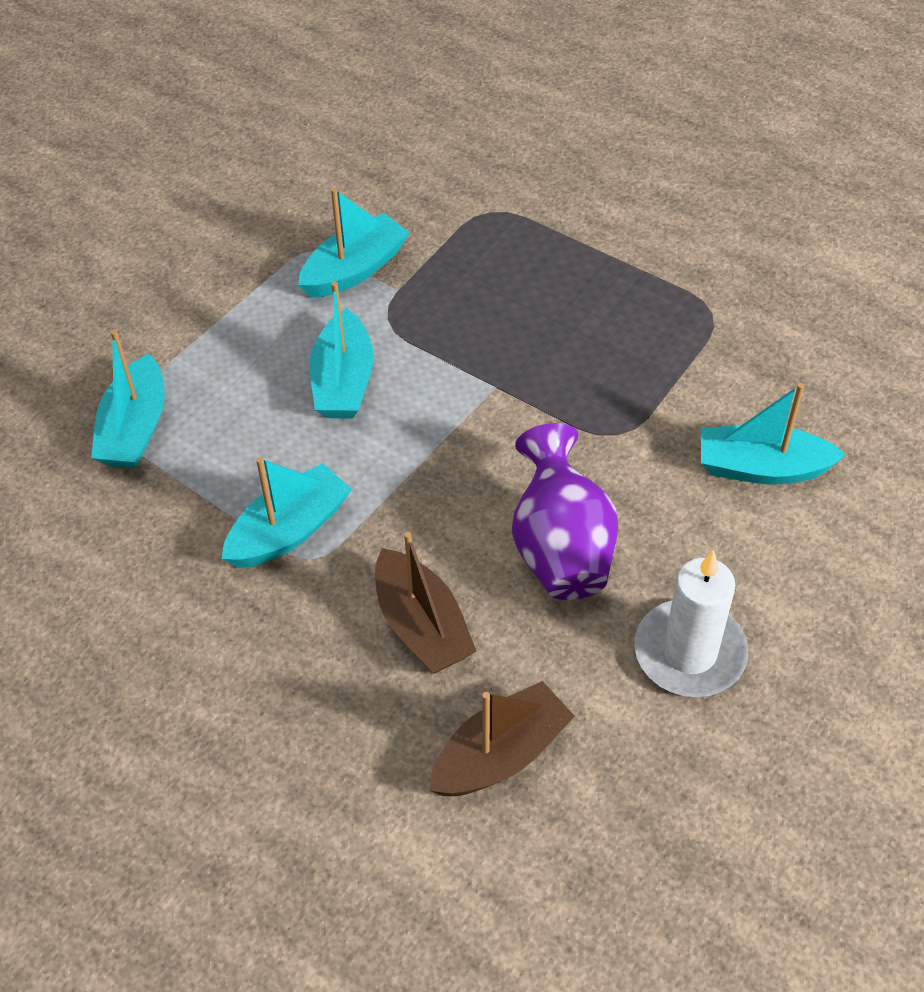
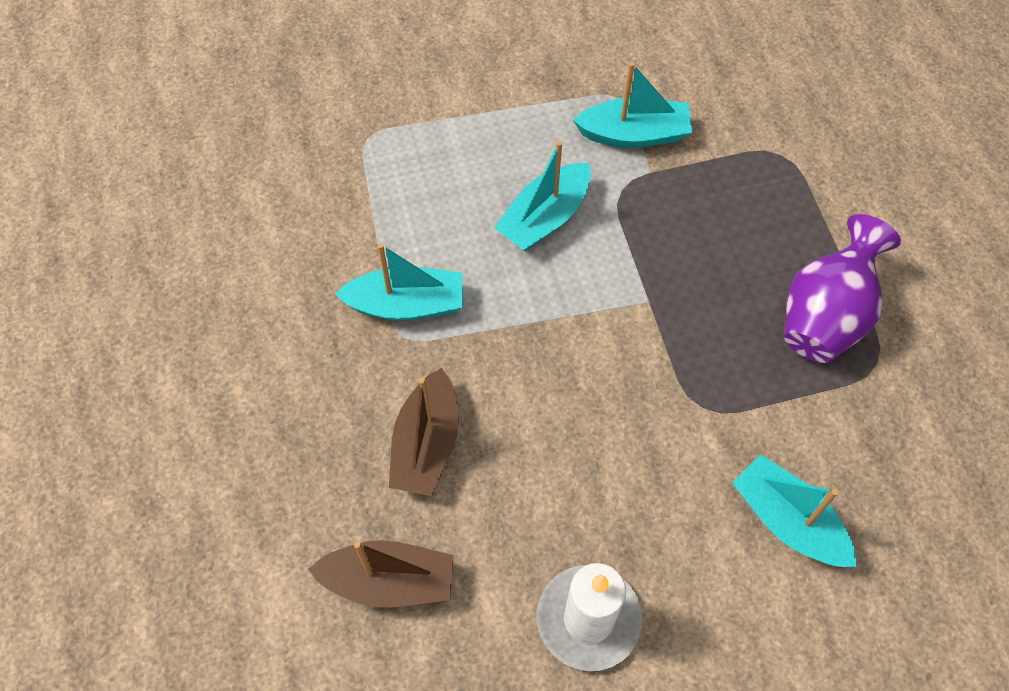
camera: 40 degrees right, 10 degrees up
turquoise boat [91,330,165,469] -> none
purple vase [512,423,618,600] -> purple vase moved to [784,214,901,363]

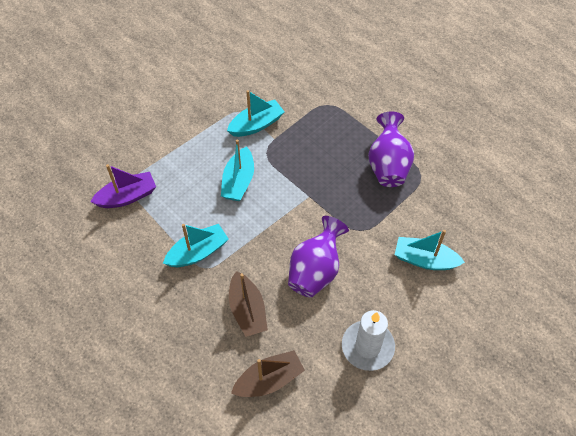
camera: 30 degrees left, 5 degrees down
none -> purple boat [90,164,156,208]
none -> purple vase [288,216,349,298]

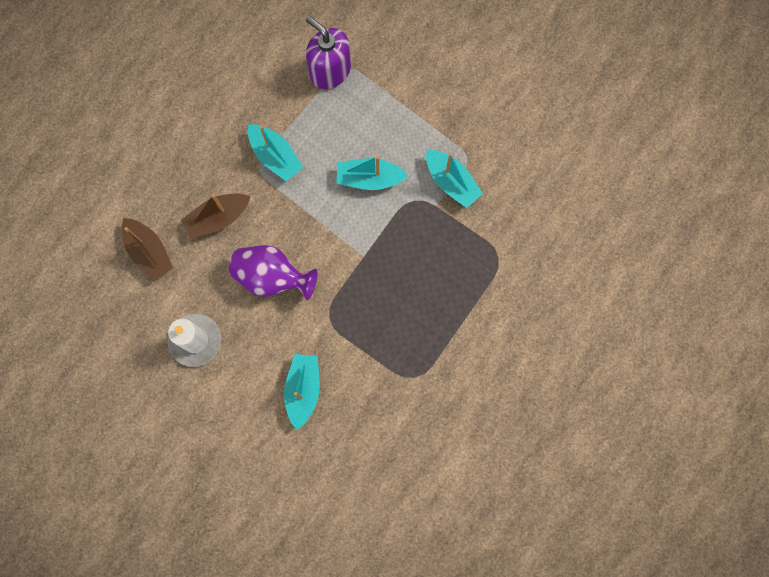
camera: 80 degrees right, 20 degrees up
purple boat [90,164,156,208] -> purple soap dispenser [306,16,351,89]
purple vase [368,111,414,187] -> none

